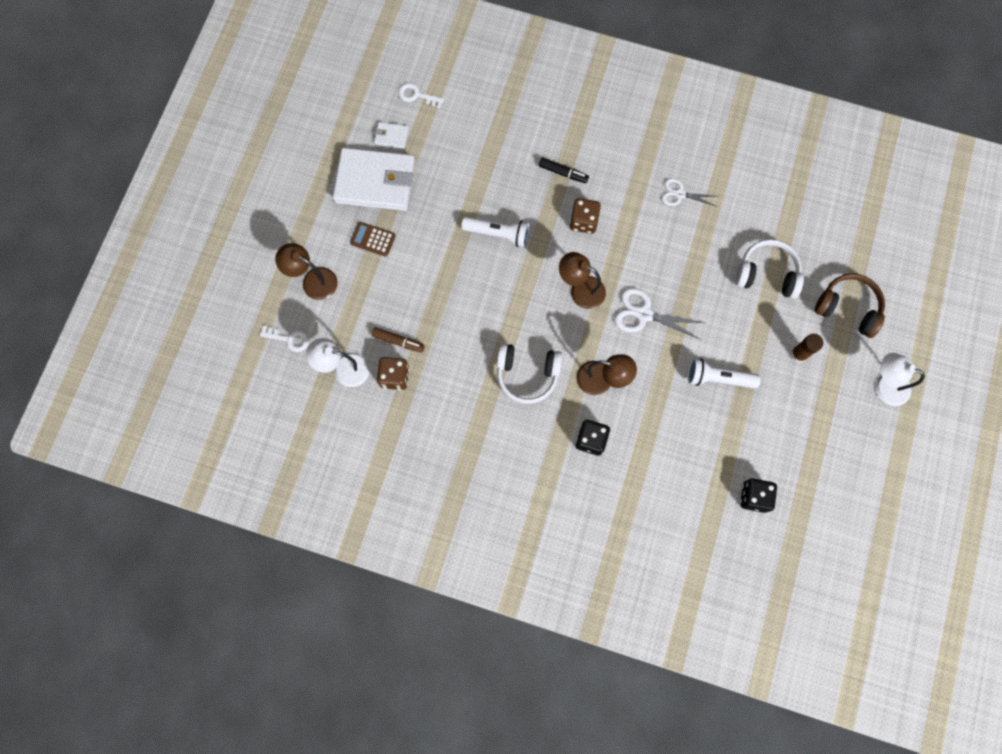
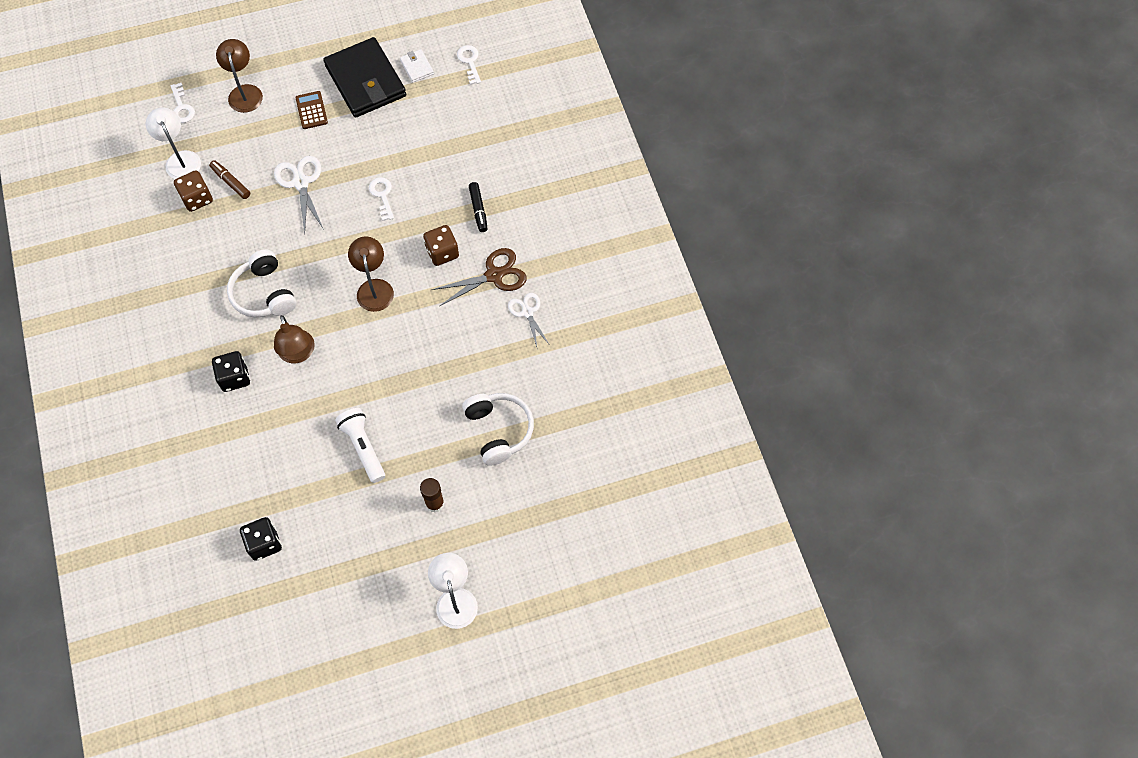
camera: 55 degrees right, 10 degrees down
white wallet [333,148,415,211] -> black wallet [323,37,406,118]
brown marker [372,327,425,352] -> brown marker turned 150 degrees clockwise [209,160,251,199]
white flashlight [461,217,529,247] -> white key [369,177,394,221]
white scissors [614,288,706,339] -> white scissors moved to [274,156,324,233]
brown headphones [815,273,885,338] -> none
none -> brown scissors [431,248,527,306]

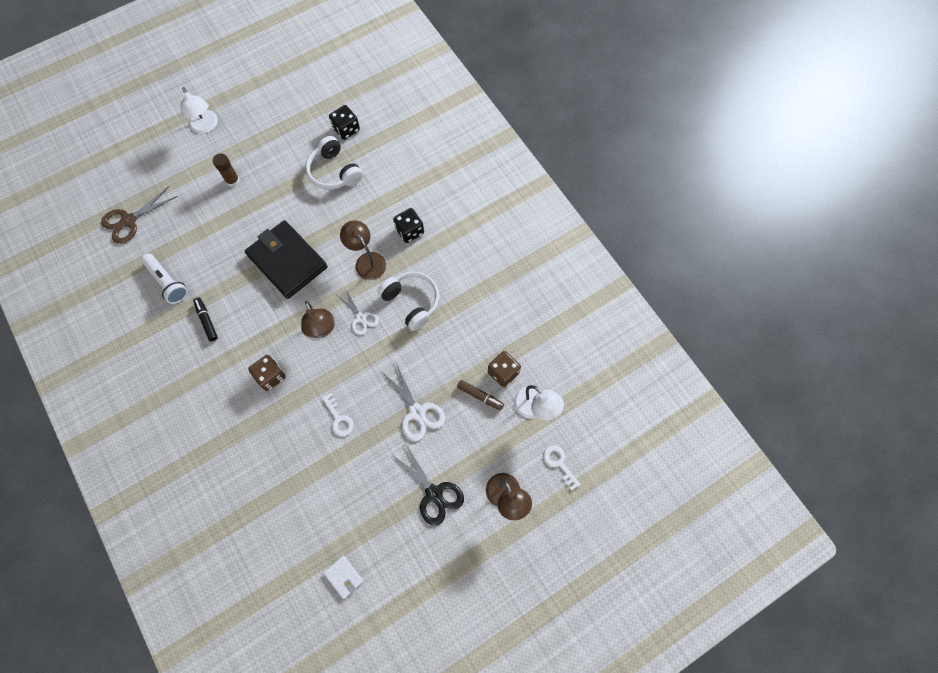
camera: 165 degrees right, 5 degrees up
brown calculator [295,91,328,129] -> black scissors [391,443,464,526]
black wallet [323,37,406,118] -> black wallet moved to [245,220,327,299]
white flashlight [335,408,385,483] -> white flashlight moved to [141,253,188,304]
brown scissors [431,248,527,306] -> brown scissors moved to [101,186,177,244]
white key [457,45,481,85] -> none
white headphones [462,393,534,466] -> white headphones moved to [305,136,363,190]
black marker [469,182,488,232] -> black marker moved to [193,297,218,341]
white scissors [508,293,549,347] -> white scissors moved to [338,290,379,335]

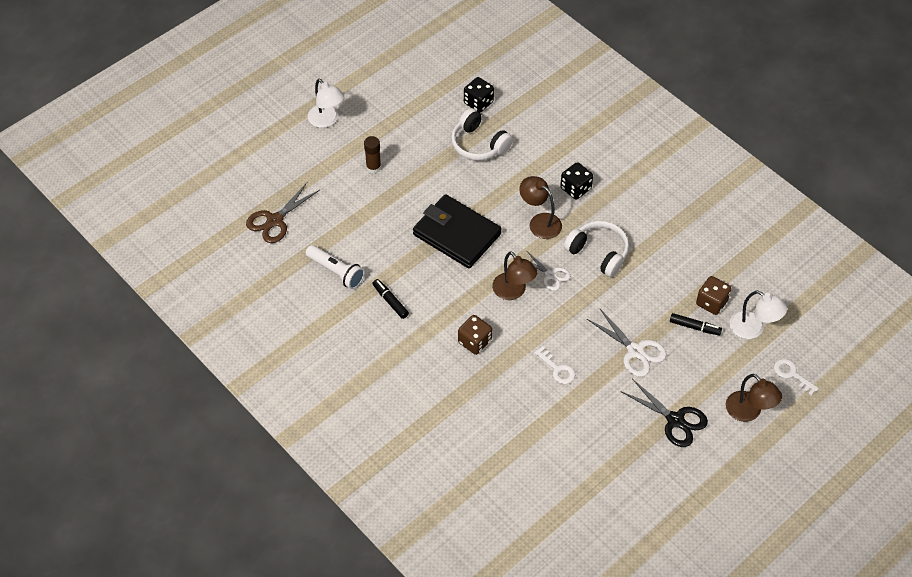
camera: 10 degrees left, 15 degrees down
white wallet [323,556,364,599] -> none
brown marker [457,380,504,410] -> black marker [670,313,722,336]

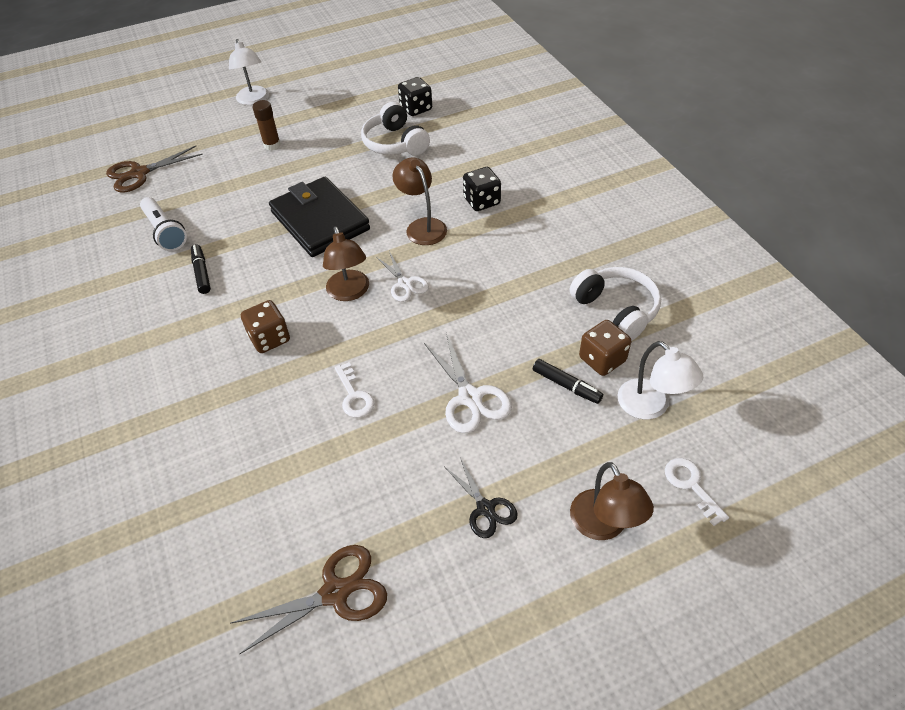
camera: 20 degrees right, 5 degrees down
white headphones [564,221,629,277] -> white headphones moved to [570,267,661,341]
black scissors [622,379,708,447] -> black scissors [445,458,518,538], size x0.66
none -> brown scissors [230,545,387,654]

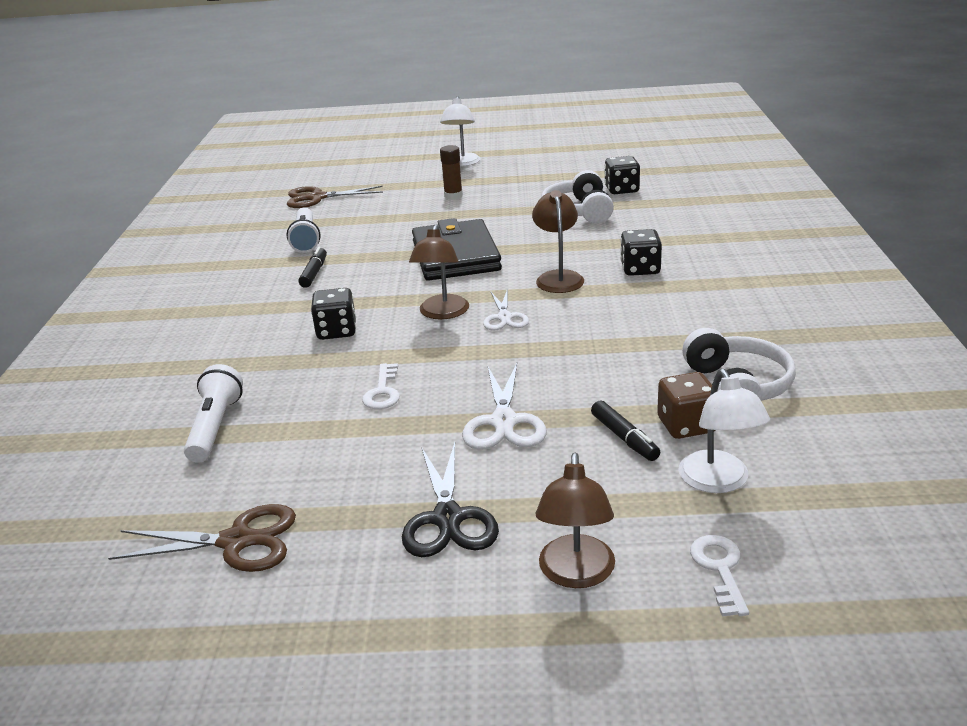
camera: 25 degrees right, 20 degrees down
brown dice [241,300,290,353] -> black dice [311,288,356,340]
black scissors [445,458,518,538] -> black scissors [402,442,499,557], size x1.51
none -> white flashlight [184,364,243,463]

